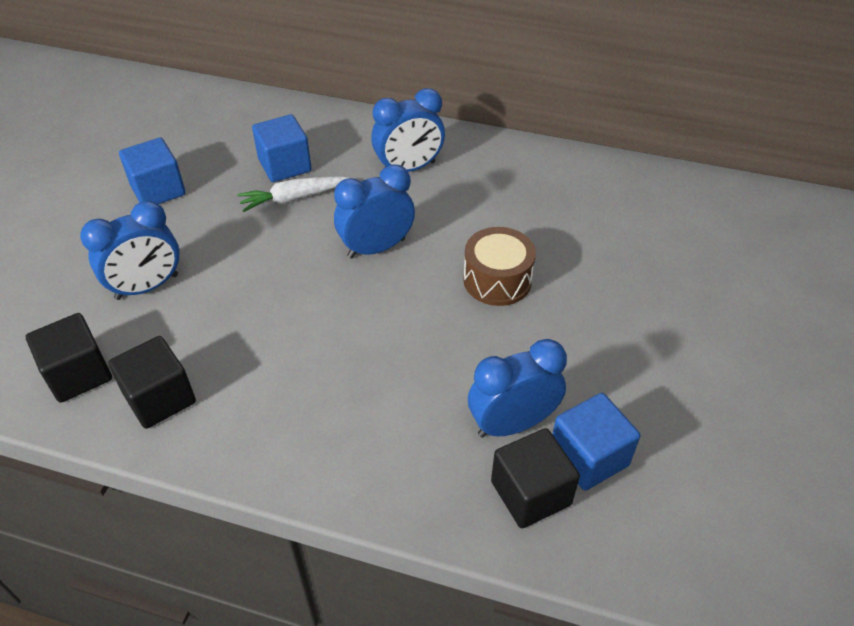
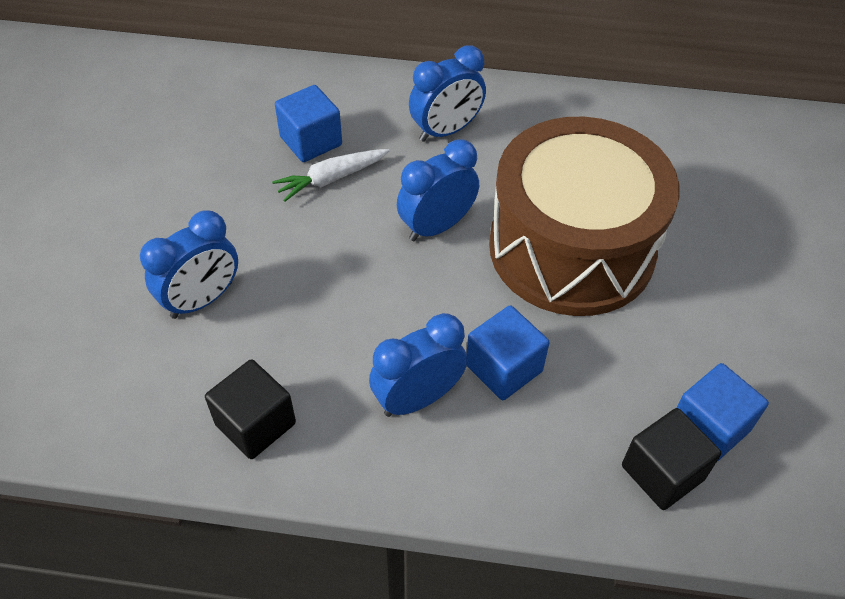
camera: 10 degrees left, 5 degrees up
black cube [26,313,112,403] -> none
blue cube [119,138,186,204] -> blue cube moved to [466,305,549,400]
brown drum [463,227,536,306] -> brown drum [489,117,680,316], size x2.31
blue clock [468,339,567,438] -> blue clock moved to [369,313,467,417]

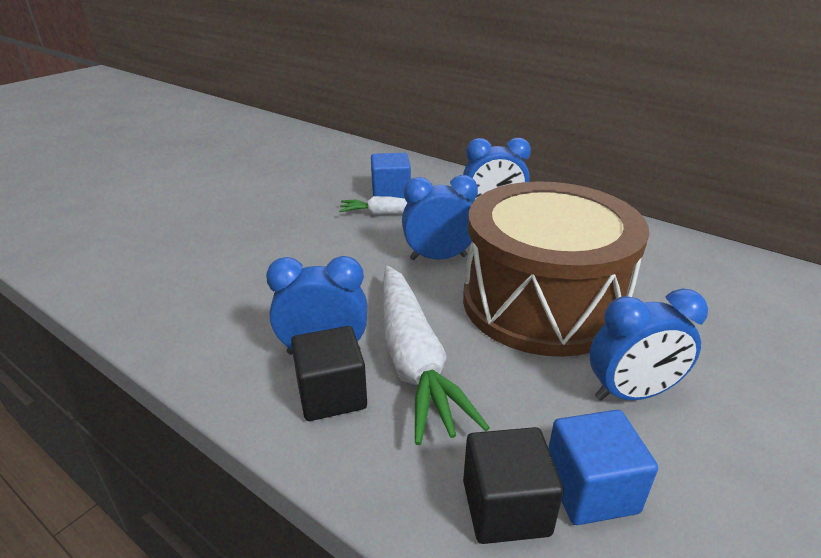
camera: 30 degrees right, 20 degrees down
blue clock [140,210,238,319] -> blue clock moved to [589,289,708,401]
black cube [205,359,296,459] -> black cube moved to [291,326,367,421]
blue cube [466,305,549,400] -> white carrot [383,266,490,445]

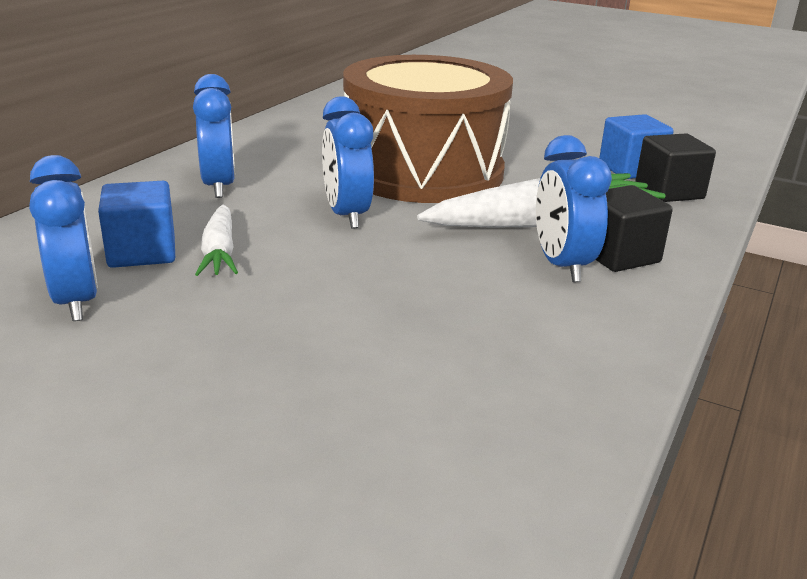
camera: 100 degrees left, 5 degrees down
blue clock [589,289,708,401] -> blue clock moved to [29,155,98,321]

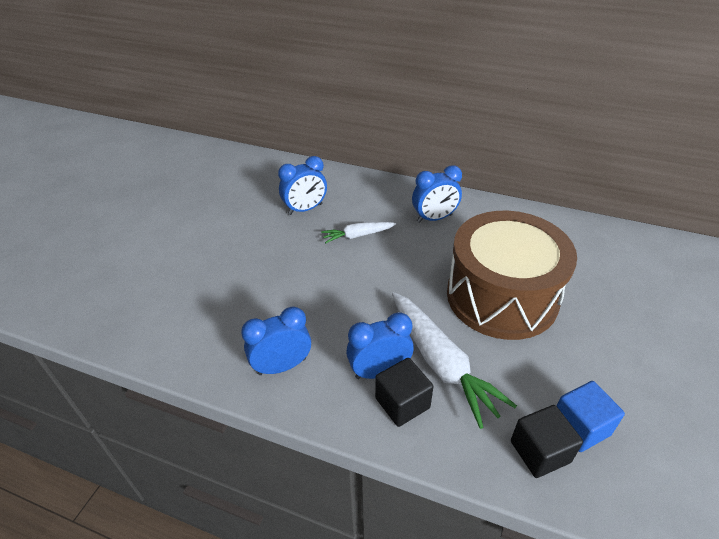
camera: 85 degrees right, 15 degrees up
blue cube [98,181,175,268] -> none
blue clock [322,96,374,229] -> blue clock moved to [241,307,311,375]

